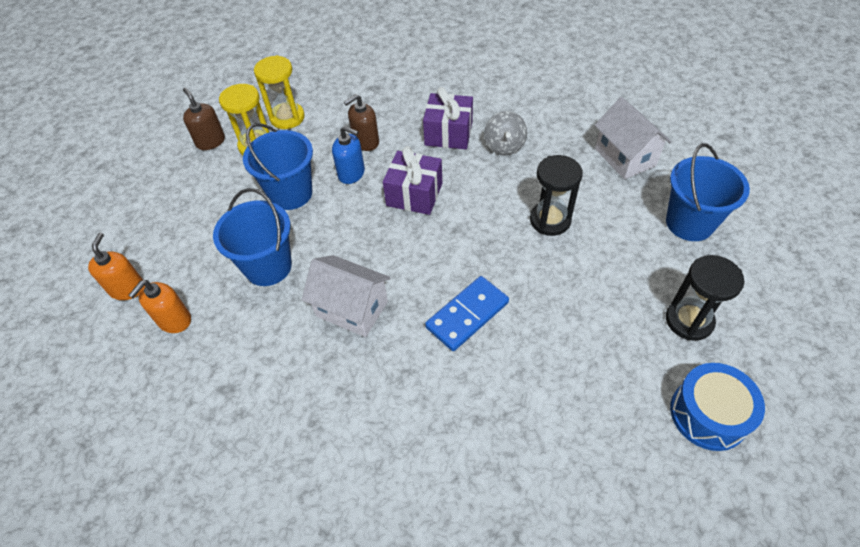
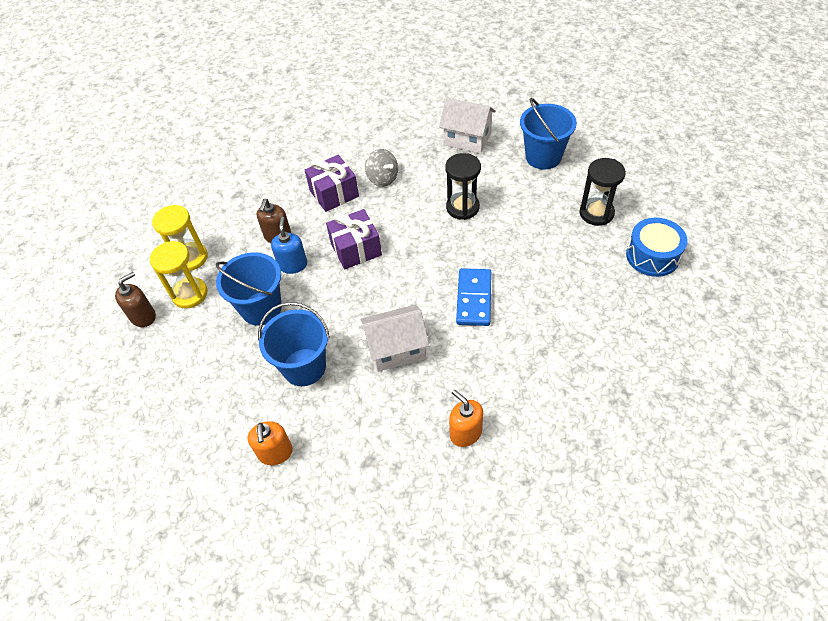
camera: 40 degrees left, 0 degrees up
orange soap dispenser [88,233,145,300] -> orange soap dispenser moved to [449,390,483,447]
brown soap dispenser [183,88,225,150] -> brown soap dispenser turned 120 degrees clockwise [115,272,156,327]
blue soap dispenser [332,126,365,184] -> blue soap dispenser turned 75 degrees counterclockwise [271,217,307,274]

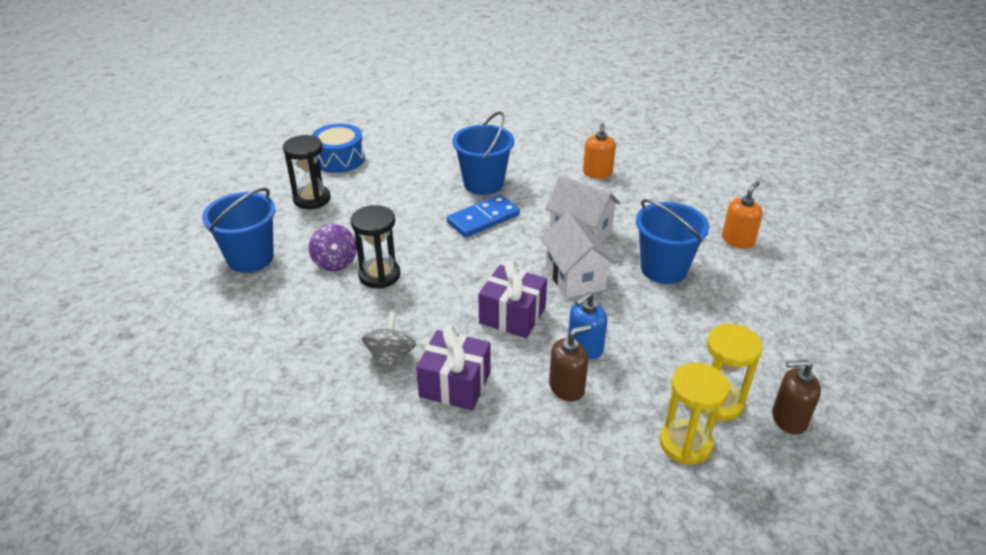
camera: 135 degrees left, 15 degrees down
blue bucket [216,252,282,326] -> blue bucket moved to [452,111,514,195]
white house [439,98,496,154] -> white house moved to [541,211,616,298]
none -> purple spinning top [308,224,357,271]

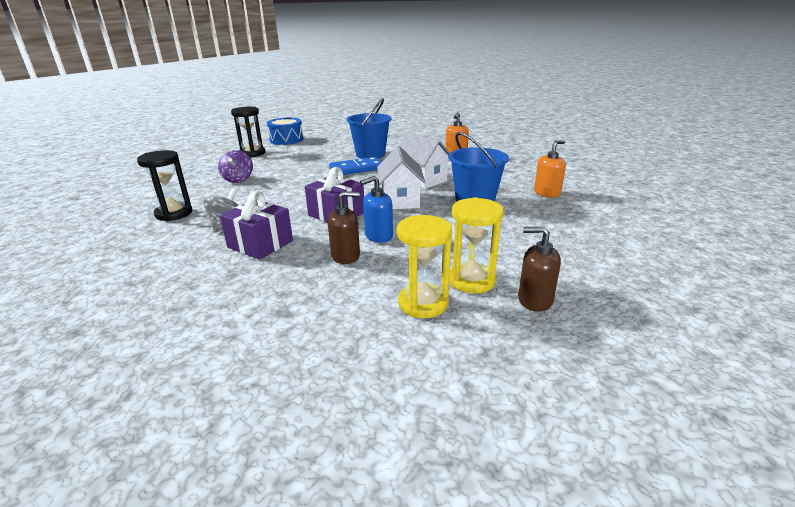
camera: 15 degrees right, 10 degrees down
blue bucket [202,188,276,273] -> none
black hourglass [351,205,400,288] -> black hourglass moved to [137,150,192,221]

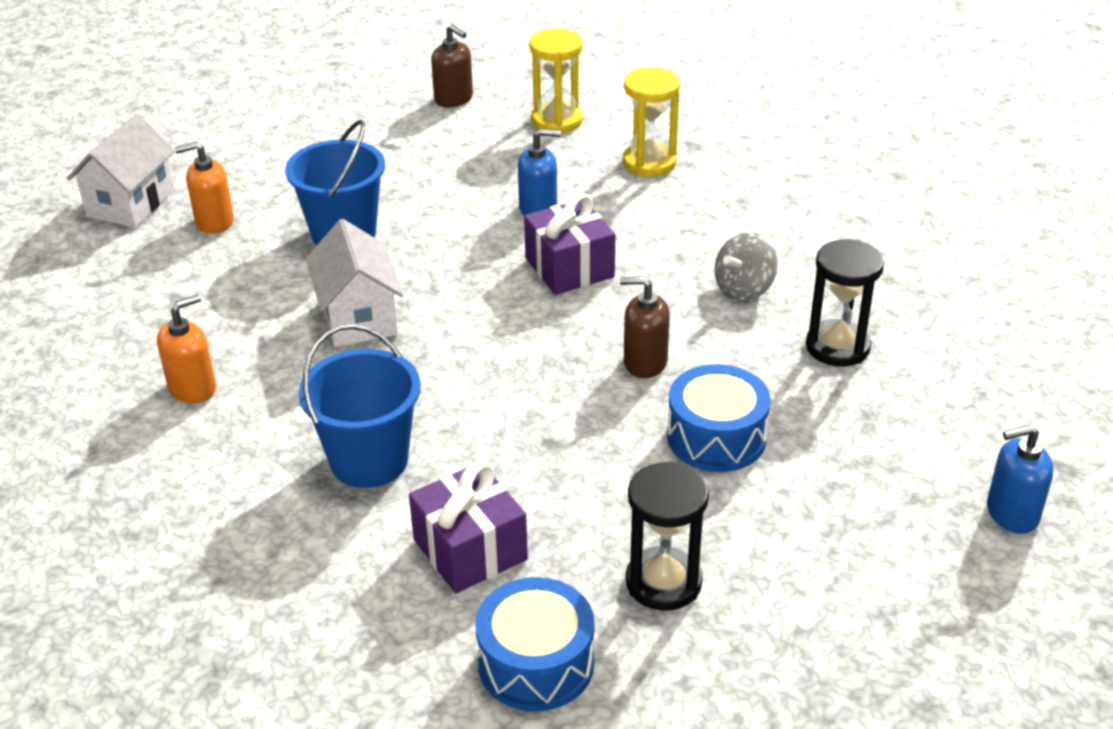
camera: 155 degrees left, 10 degrees up
purple spinning top [218,150,253,183] -> blue drum [667,364,771,472]
purple gift [220,191,293,260] -> purple gift moved to [409,461,528,593]
brown soap dispenser [328,191,360,264] -> brown soap dispenser moved to [620,276,670,378]
blue domino [329,157,381,175] -> none
white house [377,146,425,209] -> white house moved to [67,113,175,228]
yellow hourglass [449,197,504,294] -> yellow hourglass moved to [623,67,680,177]
none -> blue soap dispenser [987,425,1053,534]

